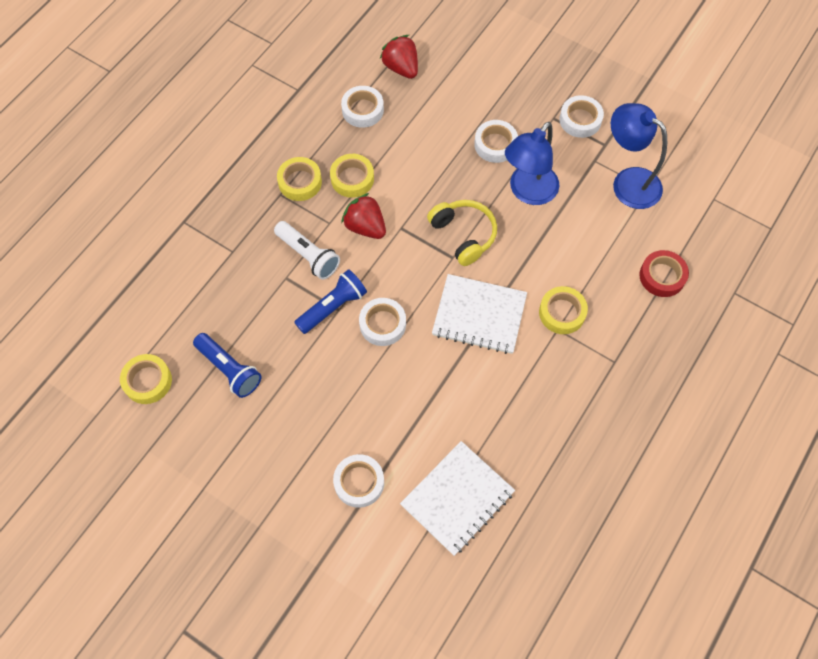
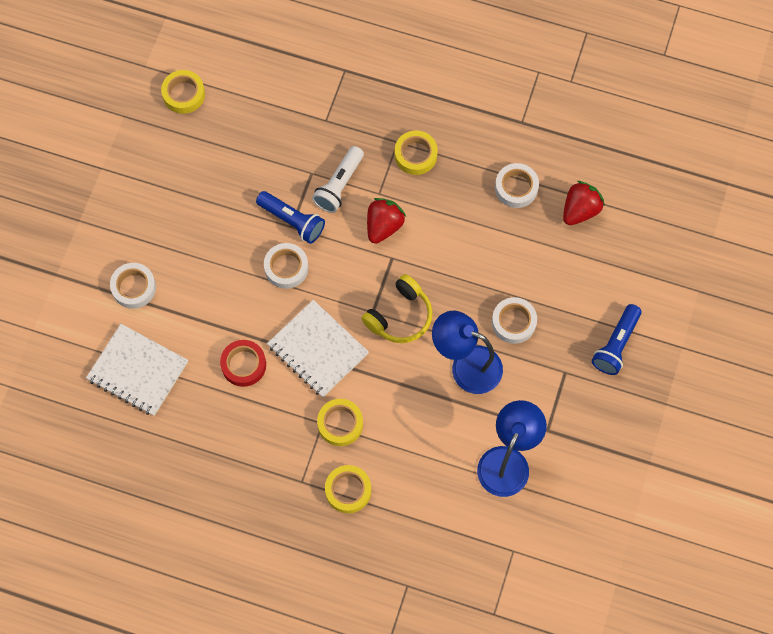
camera: 75 degrees right, 5 degrees up
blue flashlight [193,333,262,398] -> blue flashlight moved to [592,304,642,375]
yellow tape [330,154,374,198] -> yellow tape moved to [325,465,371,513]
white notebook [432,274,527,354] -> white notebook turned 45 degrees counterclockwise [267,300,369,397]
white tape [559,95,604,138] -> none
red tape [639,250,689,297] -> red tape moved to [220,340,266,387]

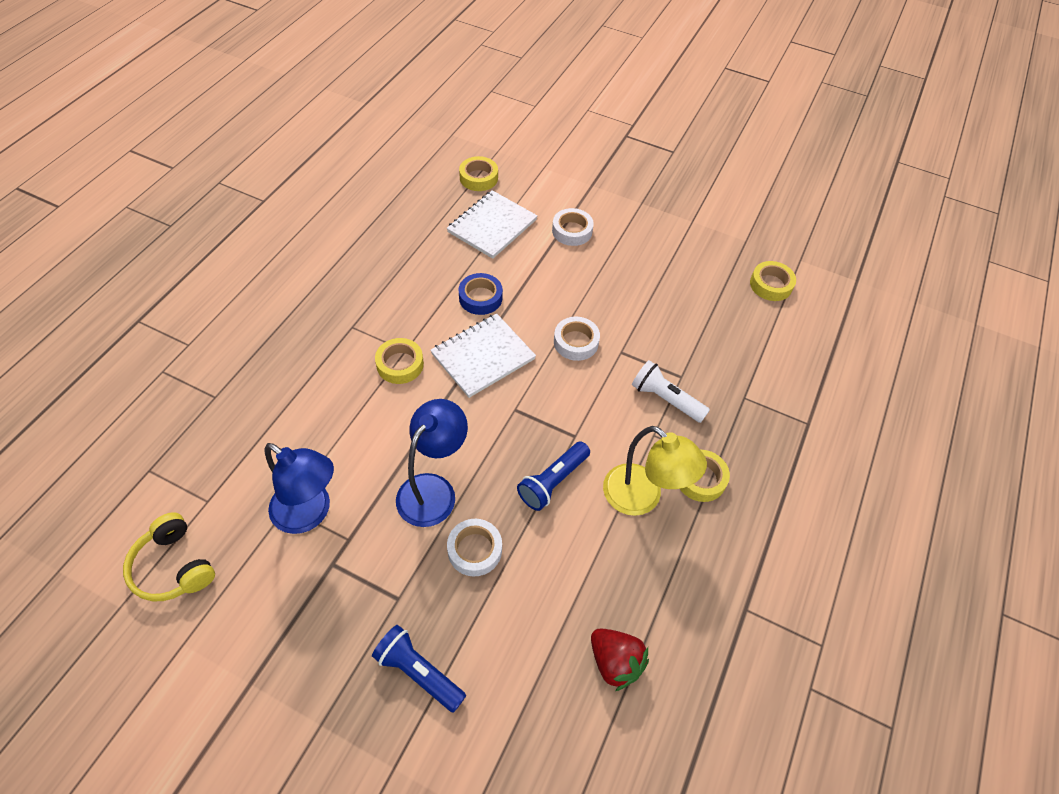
camera: 95 degrees right, 15 degrees down
red tape [220,340,266,387] -> blue tape [458,273,503,315]
blue flashlight [256,191,325,244] -> blue flashlight moved to [517,441,590,511]
yellow tape [325,465,371,513] -> yellow tape moved to [459,156,498,191]
yellow headphones [361,274,433,343] -> yellow headphones moved to [123,512,215,601]
red strawberry [367,198,406,244] -> none
white tape [495,163,539,208] -> none
none -> yellow lamp [603,426,707,516]

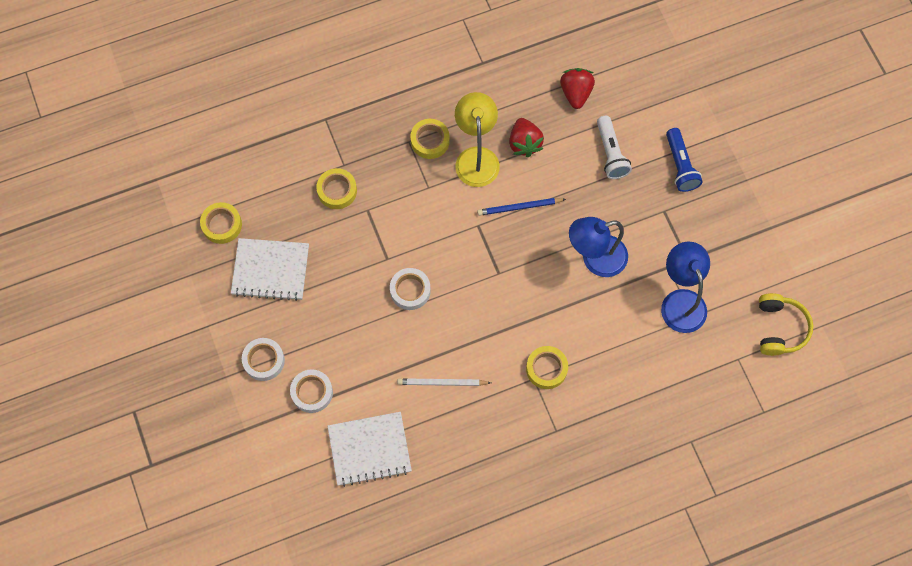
camera: 135 degrees left, 15 degrees up
white notebook [430,313,536,398] -> white notebook moved to [231,238,309,301]
white tape [447,519,502,576] -> white tape moved to [242,338,285,381]
blue tape [458,273,503,315] -> white pencil [397,378,491,386]
yellow tape [459,156,498,191] -> yellow tape moved to [316,168,357,209]
blue flashlight [517,441,590,511] -> blue pencil [477,198,566,216]
white flashlight [632,360,710,423] -> white flashlight moved to [597,116,632,179]
none -> red strawberry [509,118,544,157]

